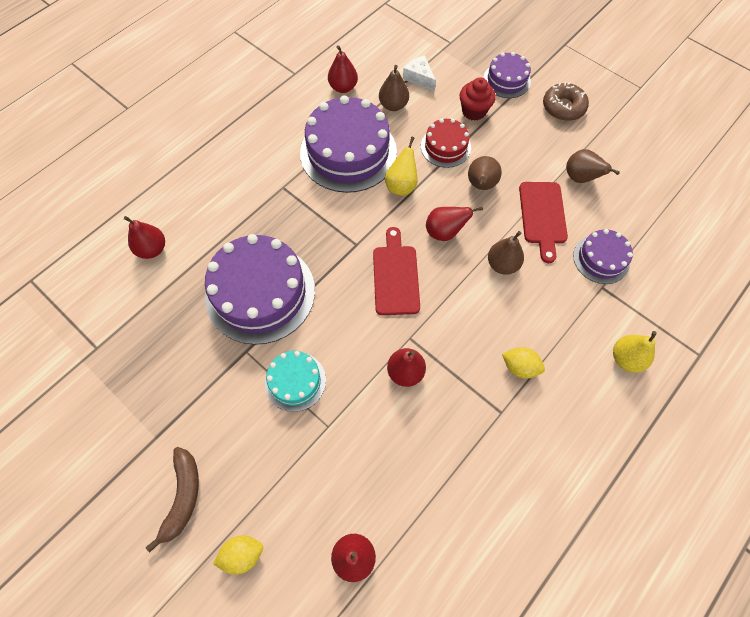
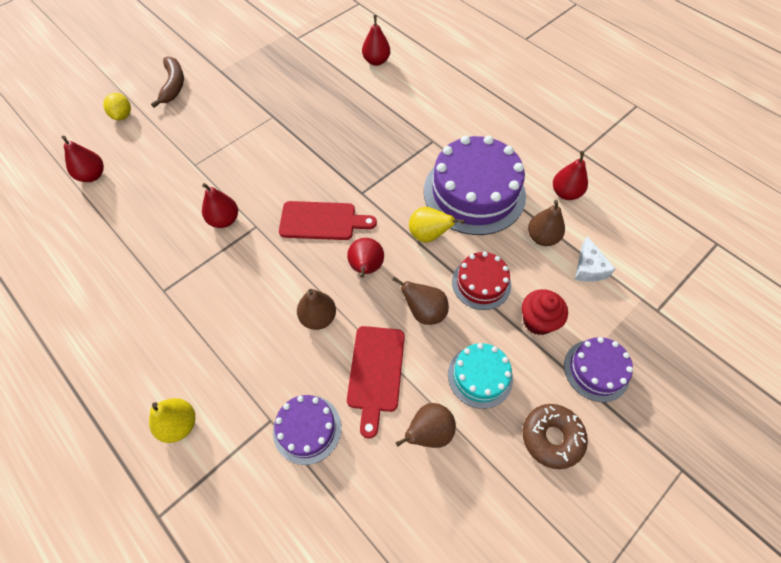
camera: 95 degrees right, 5 degrees down
brown banana [146,447,199,552] -> brown banana turned 105 degrees counterclockwise [151,56,184,108]
purple cake [205,234,315,345] -> none
turquoise cake [265,351,326,412] -> turquoise cake moved to [448,343,513,409]
white cheese [403,55,436,91] -> white cheese turned 120 degrees clockwise [575,236,615,282]
yellow lemon [502,347,545,379] -> none
red cutting board [519,182,568,263] -> red cutting board turned 90 degrees counterclockwise [347,326,405,439]

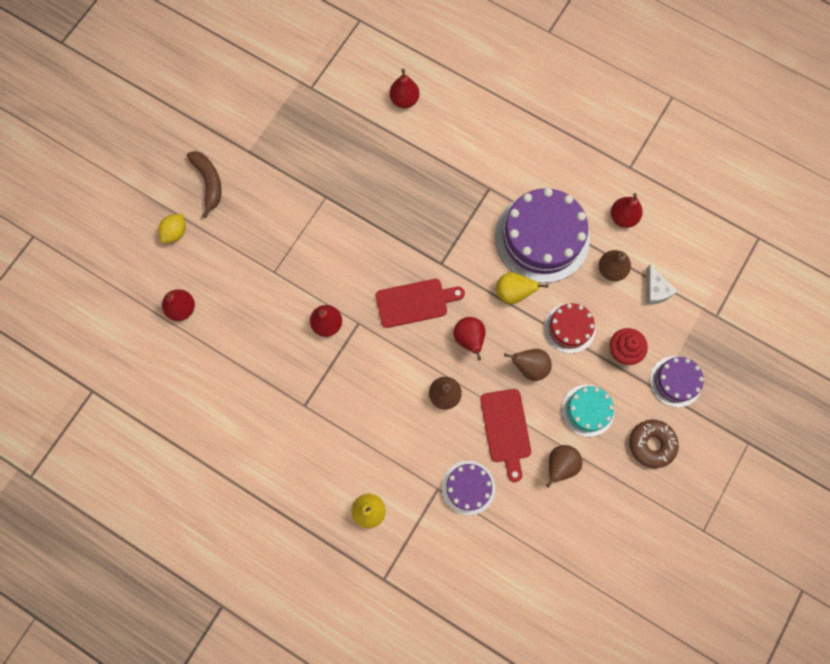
camera: 15 degrees left, 15 degrees up
yellow lemon [103,93,131,120] -> yellow lemon turned 60 degrees clockwise [158,214,186,243]

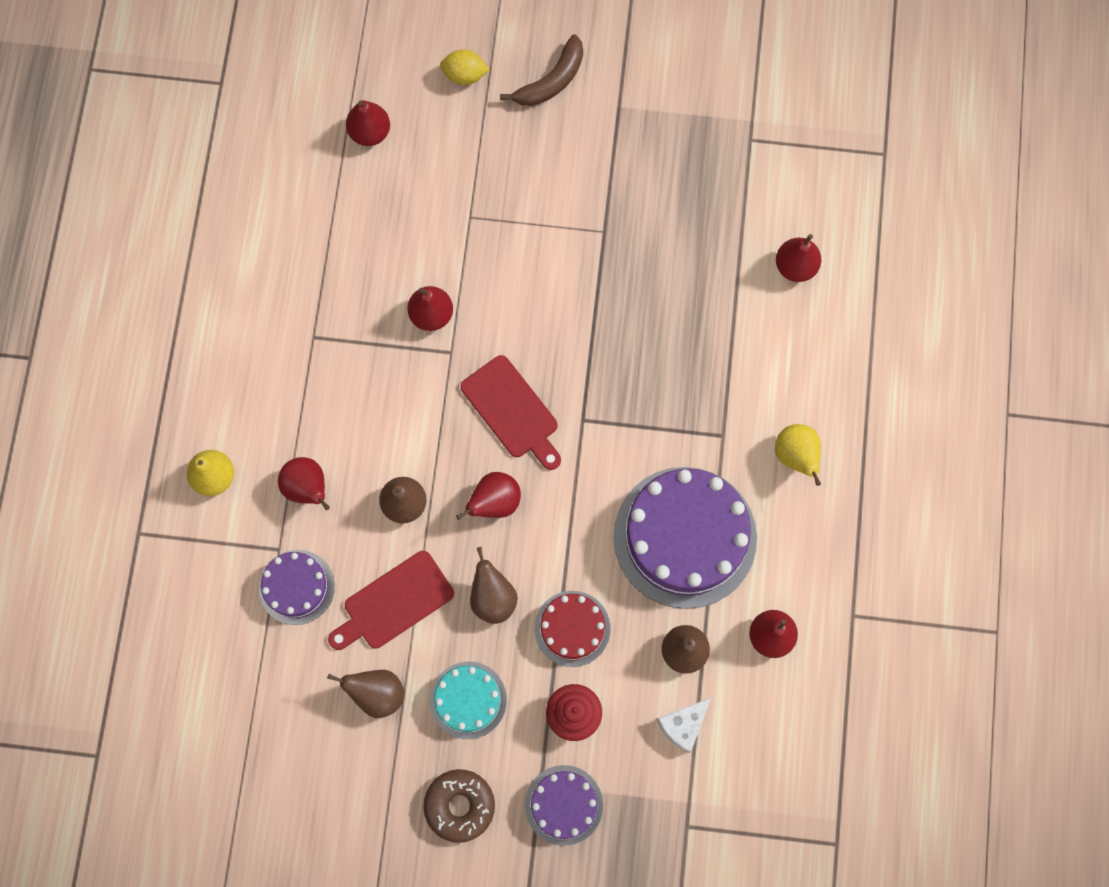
camera: 65 degrees right, 0 degrees up
yellow pear [496,272,548,304] -> yellow pear moved to [775,424,821,486]
none -> red pear [278,457,330,510]

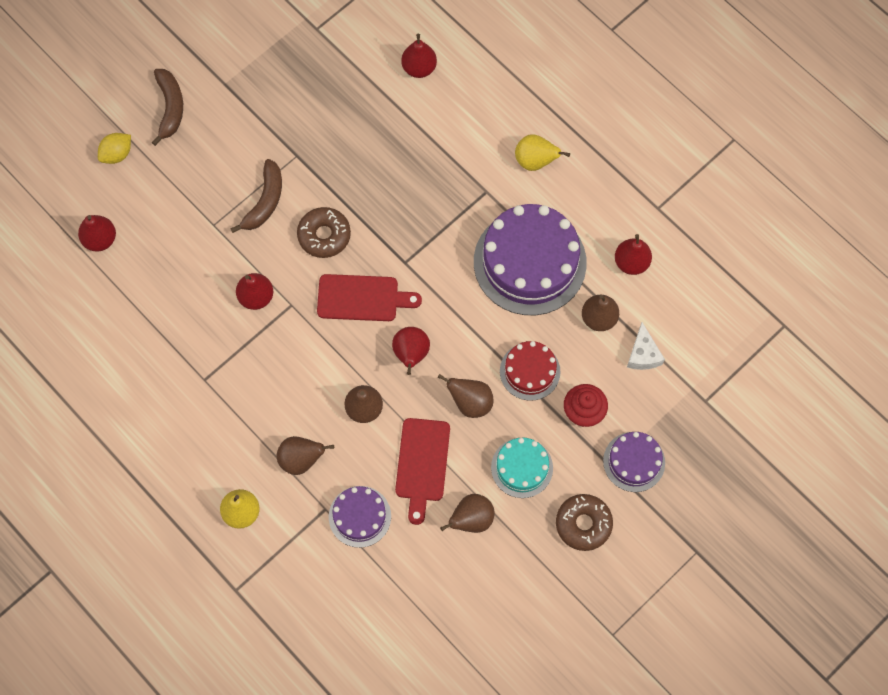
camera: 50 degrees left, 5 degrees down
red pear [278,457,330,510] -> brown pear [277,436,334,475]
none -> brown banana [230,159,282,233]
none -> brown donut [297,207,351,258]

